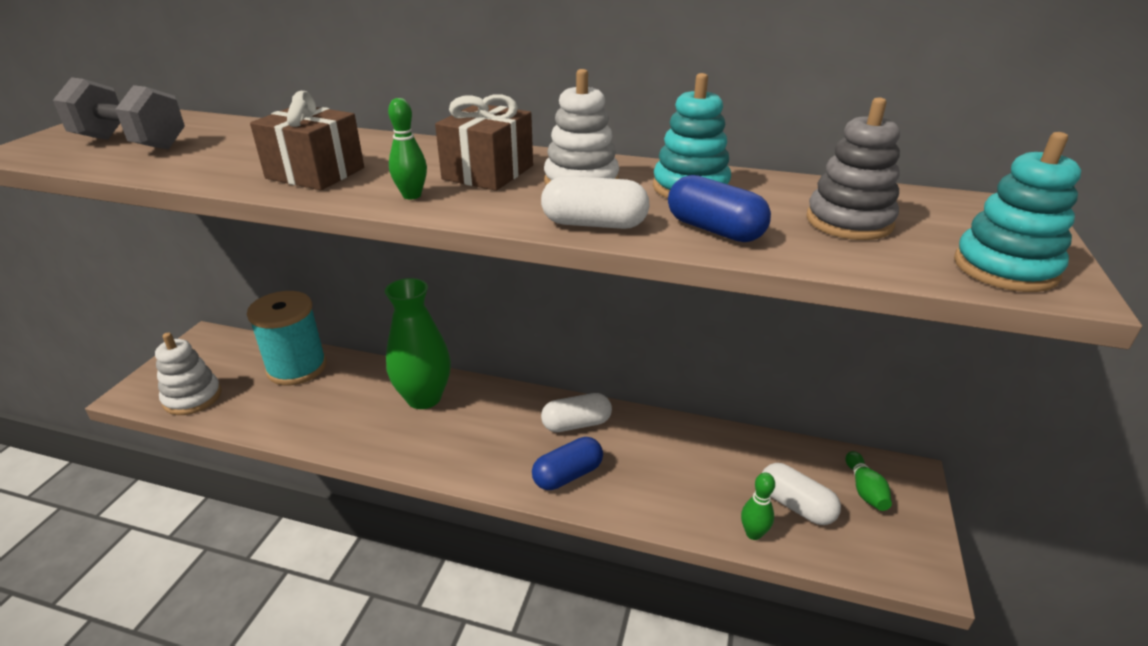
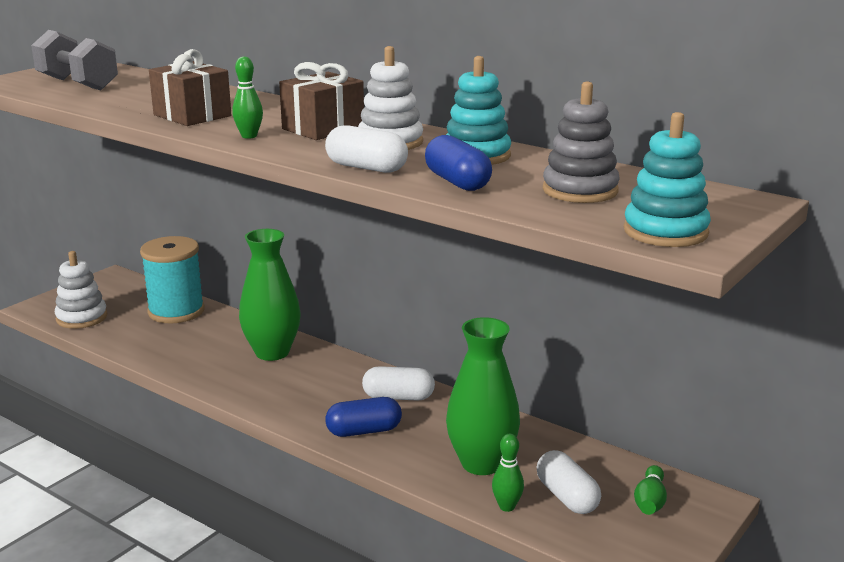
camera: 20 degrees right, 10 degrees down
none -> green vase [446,317,520,475]

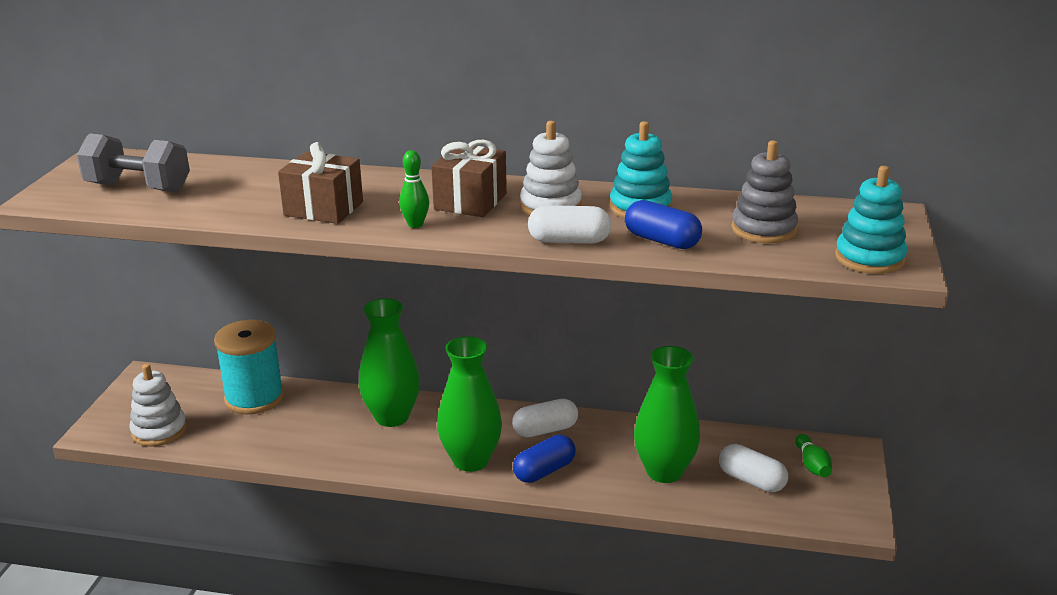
camera: 25 degrees left, 5 degrees up
green bowling pin [492,434,524,512] -> none
none -> green vase [437,336,502,472]

